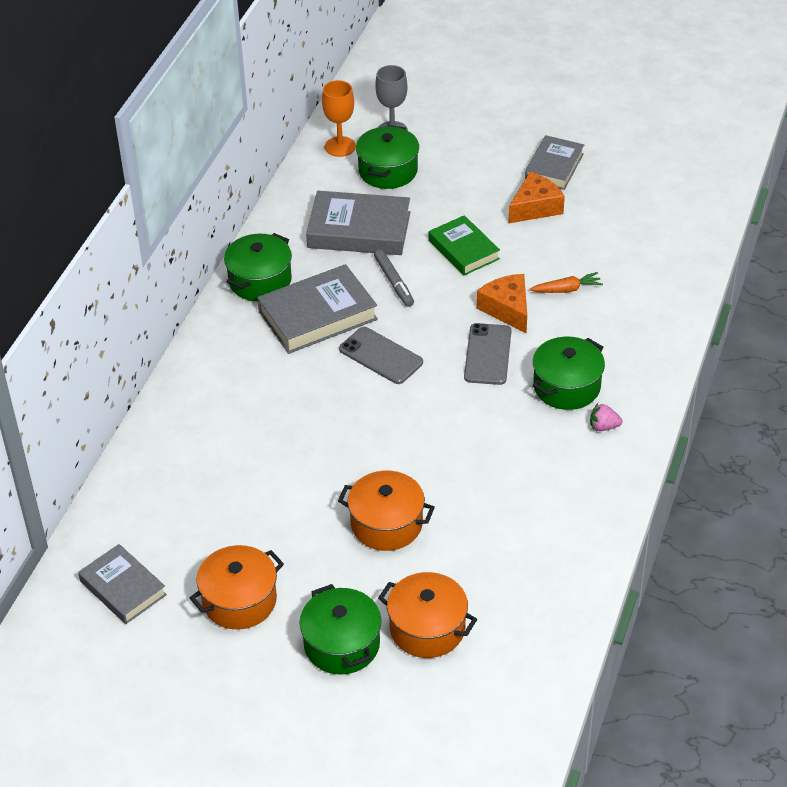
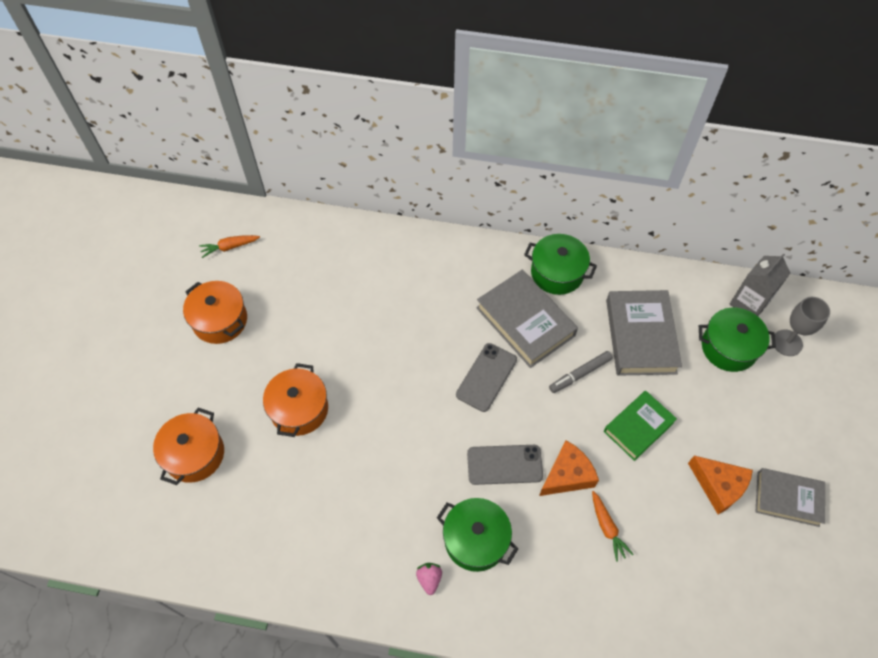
camera: 80 degrees right, 15 degrees up
grey book [78,544,167,624] -> orange carrot [199,235,260,258]
green pot [299,584,381,675] -> none
orange goblet [322,80,356,157] -> grey carton [730,253,790,316]

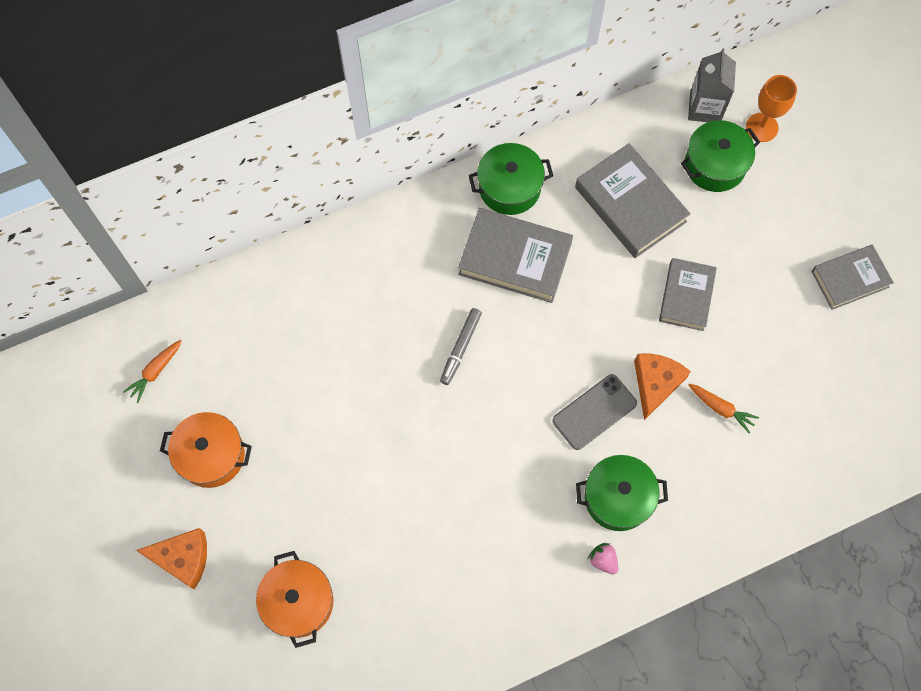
camera: 35 degrees left, 10 degrees up
orange pot [263,363,328,437] -> none
grey phone [456,343,517,412] -> none
grey marker [549,351,613,393] -> grey marker moved to [440,308,482,385]
green book [604,391,677,461] -> grey book [659,258,717,331]
orange cheese [688,456,753,514] -> orange cheese moved to [136,528,207,590]
grey goblet [775,297,830,356] -> orange goblet [746,75,797,142]

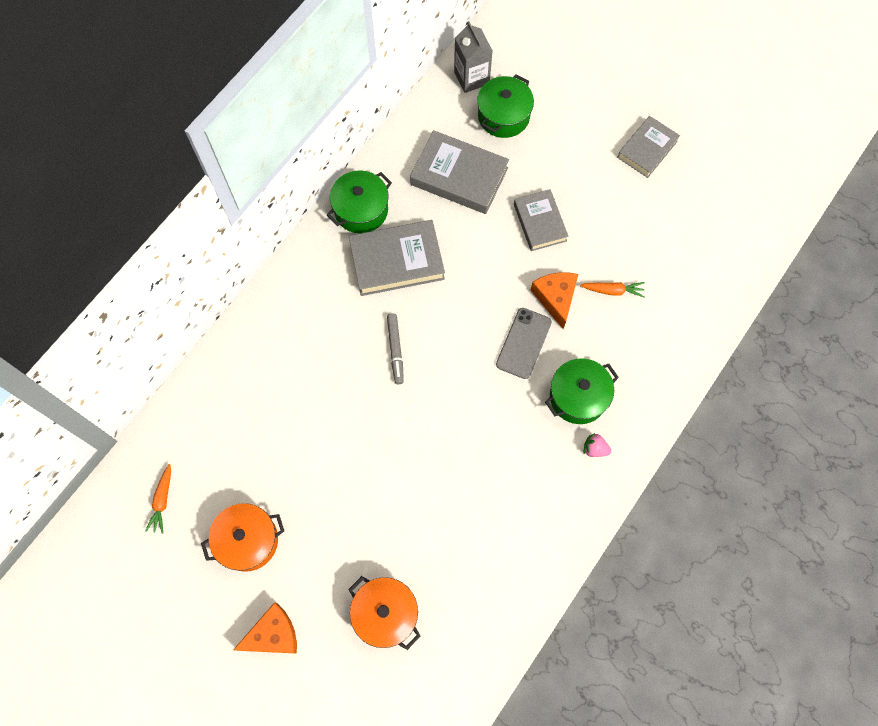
camera: 30 degrees left, 0 degrees up
orange goblet [746,75,797,142] -> none

